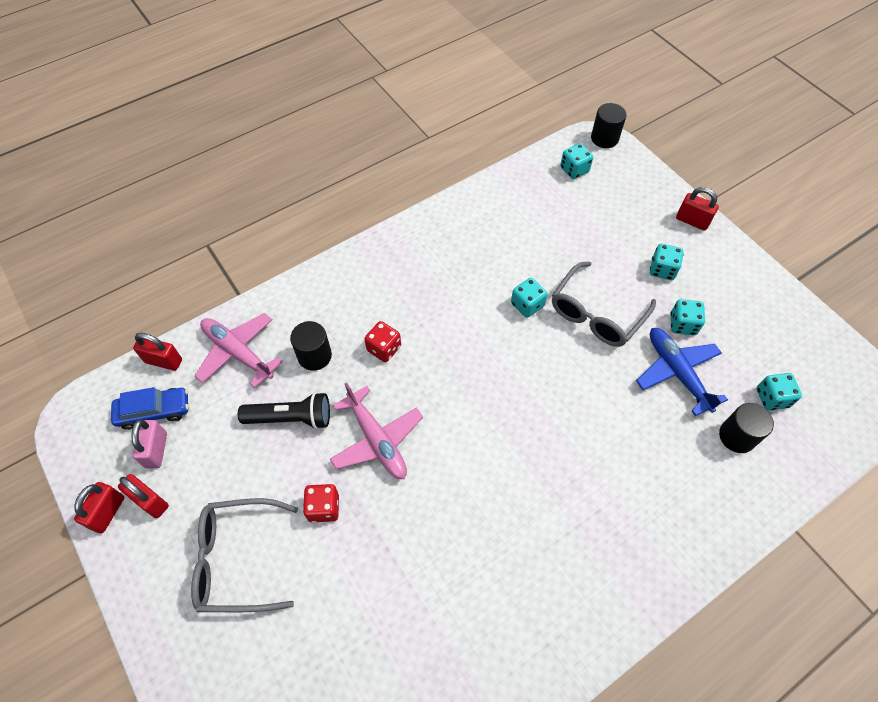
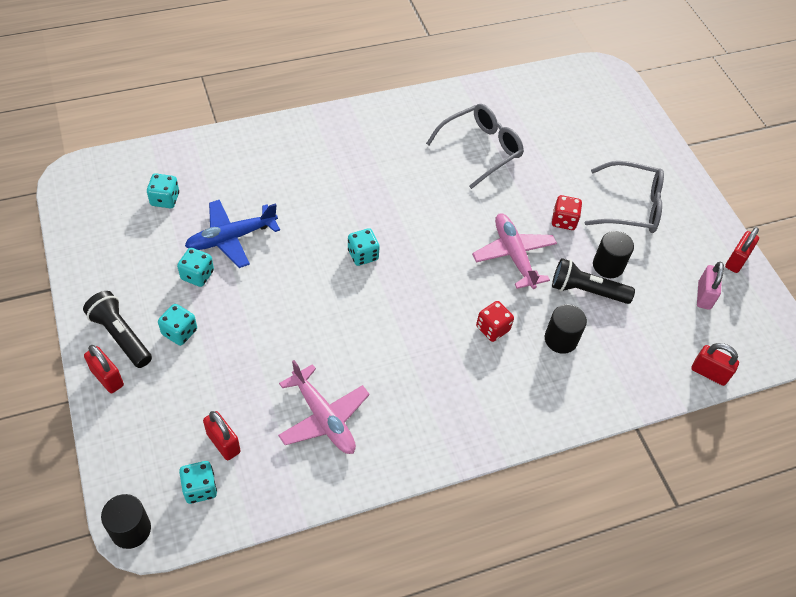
camera: 170 degrees left, 5 degrees down
blue car [111,387,189,430] -> none
red padlock [118,474,169,518] -> red padlock moved to [203,411,241,461]
pink plane [194,313,283,388] -> pink plane moved to [278,360,370,454]
turquoise dice [511,278,547,318] -> turquoise dice moved to [348,228,380,266]
grey glasses [552,261,656,347] -> grey glasses moved to [426,104,524,189]
blue plane [636,328,728,416] -> blue plane turned 75 degrees clockwise [185,200,280,268]
black cylinder [719,403,774,453] -> black cylinder moved to [593,231,634,278]
none -> black flashlight [83,291,152,368]

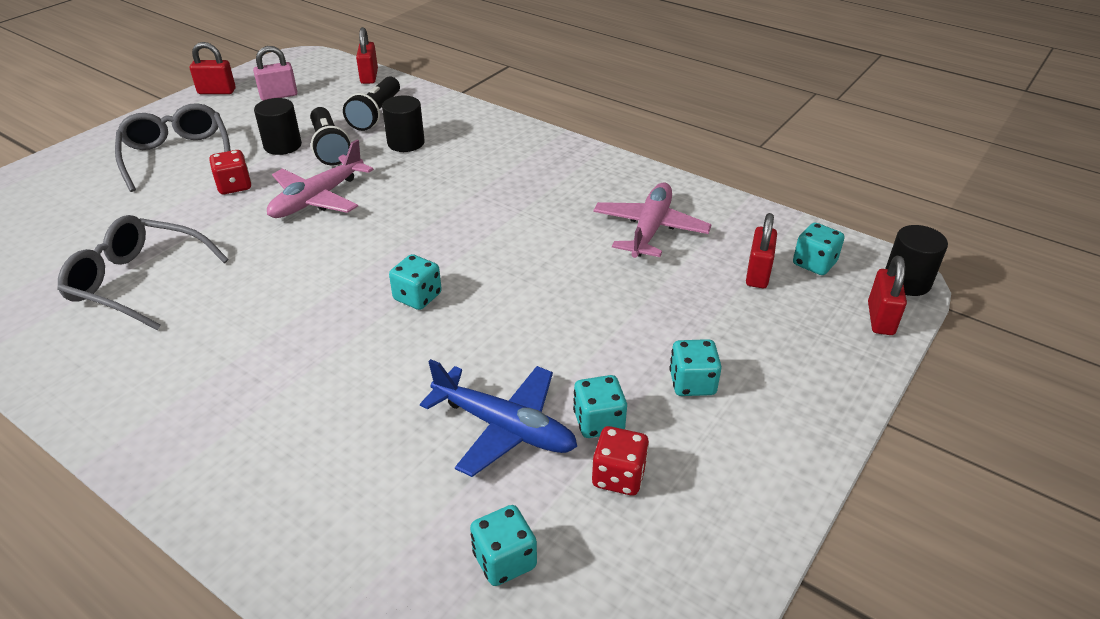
camera: 120 degrees left, 15 degrees down
black flashlight [83,291,152,368] -> black flashlight moved to [343,77,400,131]
red padlock [84,345,124,393] -> red padlock moved to [868,256,907,335]
red dice [476,301,514,342] -> red dice moved to [592,426,649,495]

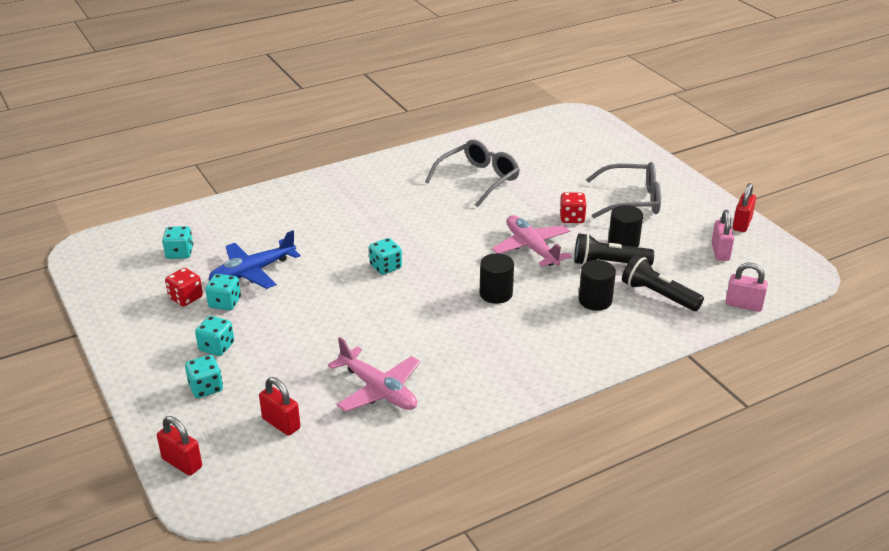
camera: 115 degrees right, 5 degrees down
red padlock [356,27,378,84] -> pink padlock [725,263,768,312]
turquoise dice [793,222,845,275] -> turquoise dice moved to [185,355,223,398]
black cylinder [885,225,948,296] -> black cylinder moved to [480,253,514,304]

